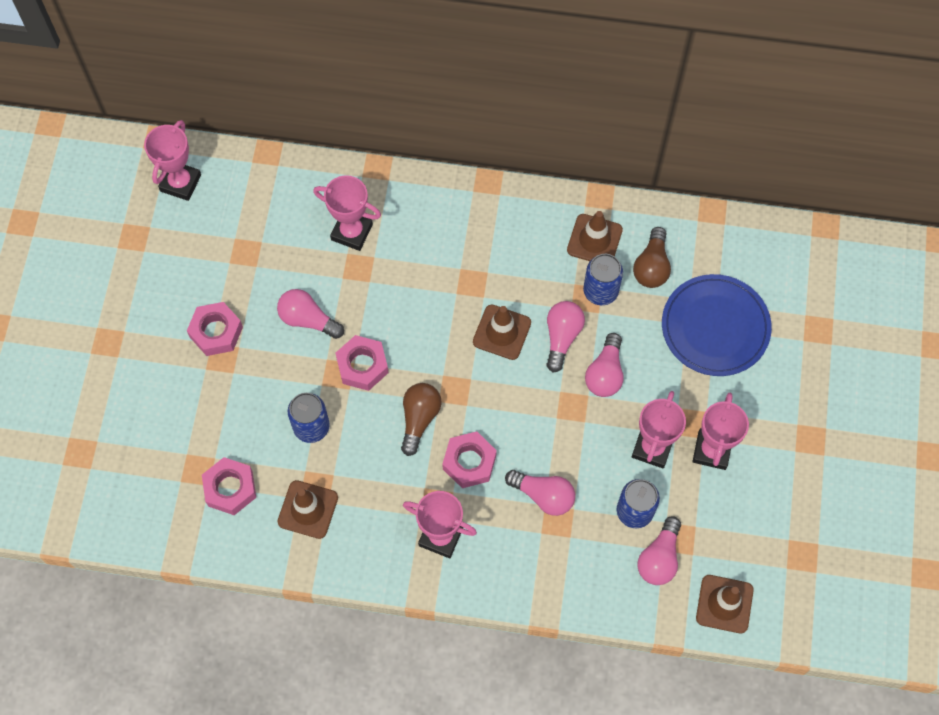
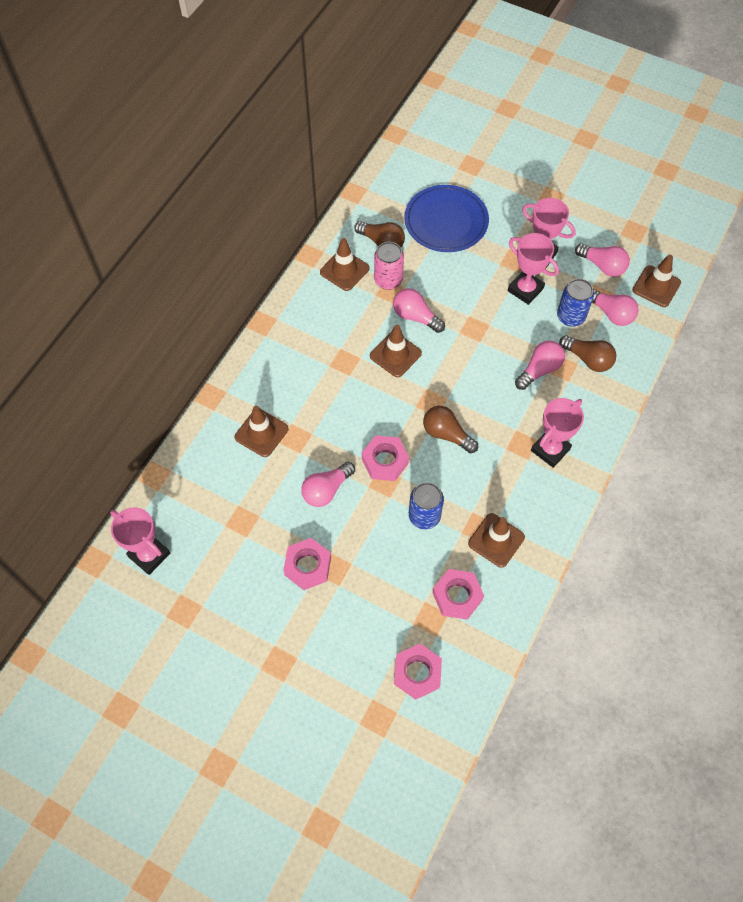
camera: 70 degrees left, 5 degrees down
pink trophy [313,175,381,251] -> brown traffic cone [234,406,288,457]
pink nut [442,431,497,488] -> pink nut moved to [394,644,442,700]
blue can [583,254,623,305] -> pink can [374,242,404,290]
pink light bulb [585,333,624,397] -> pink light bulb moved to [575,243,630,277]
none -> brown light bulb [559,335,616,372]

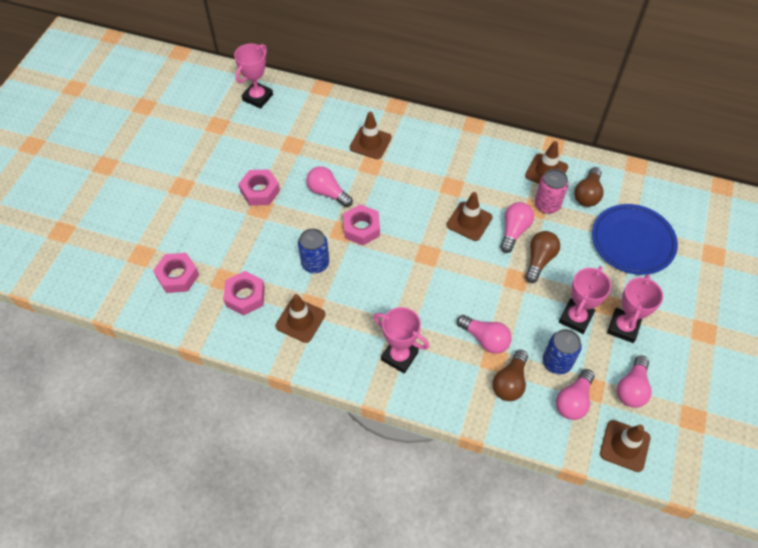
camera: 80 degrees right, 5 degrees down
brown light bulb [423,406,478,453] -> brown light bulb moved to [525,231,560,283]

